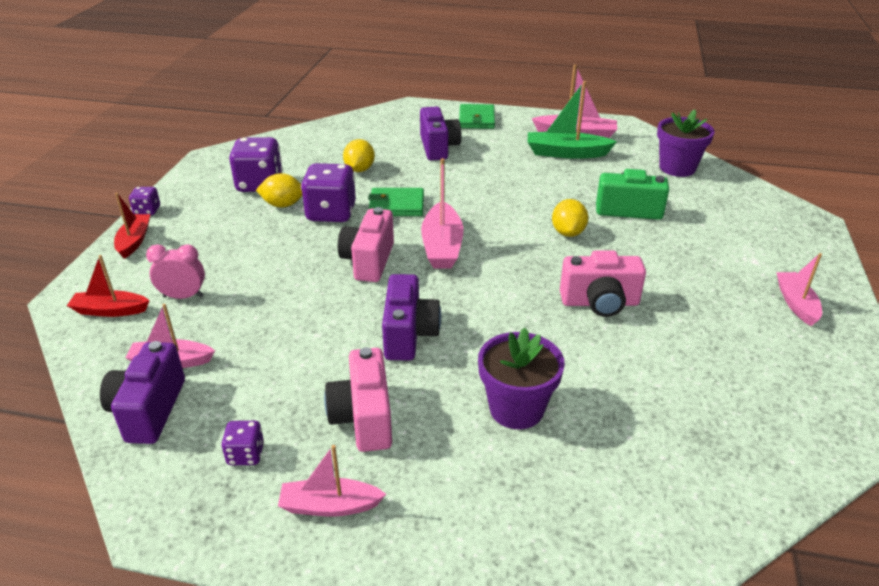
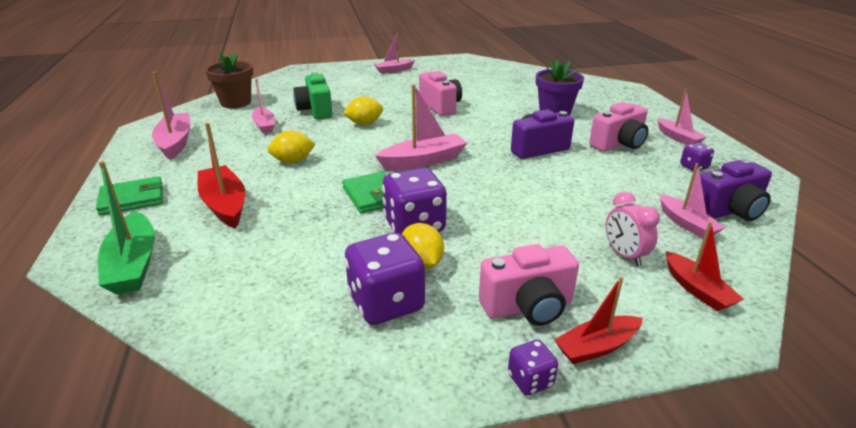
camera: 115 degrees left, 5 degrees down
pink camera [338,207,394,282] -> pink camera moved to [479,244,579,326]
yellow lemon [343,139,375,172] -> yellow lemon moved to [268,130,315,163]
purple camera [420,106,461,161] -> red boat [197,122,245,228]
green boat [528,81,617,159] -> green boat moved to [98,161,155,294]
purple flower pot [657,109,715,177] -> brown flower pot [205,53,253,108]
none -> pink boat [252,79,275,134]

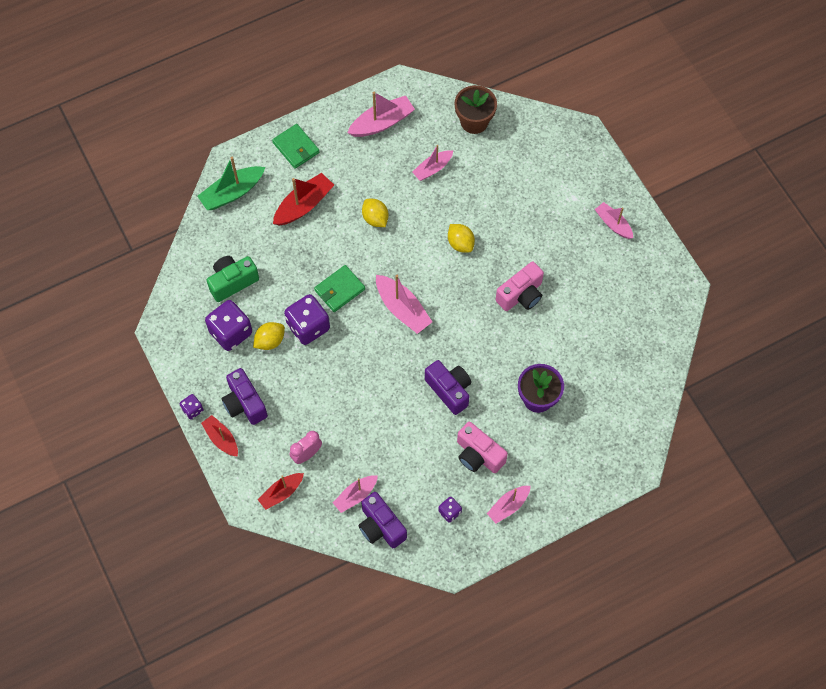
camera: 75 degrees right, 35 degrees up
green camera [293,72,333,119] -> green camera moved to [207,256,259,302]
pink camera [479,244,579,326] -> purple camera [221,368,268,425]

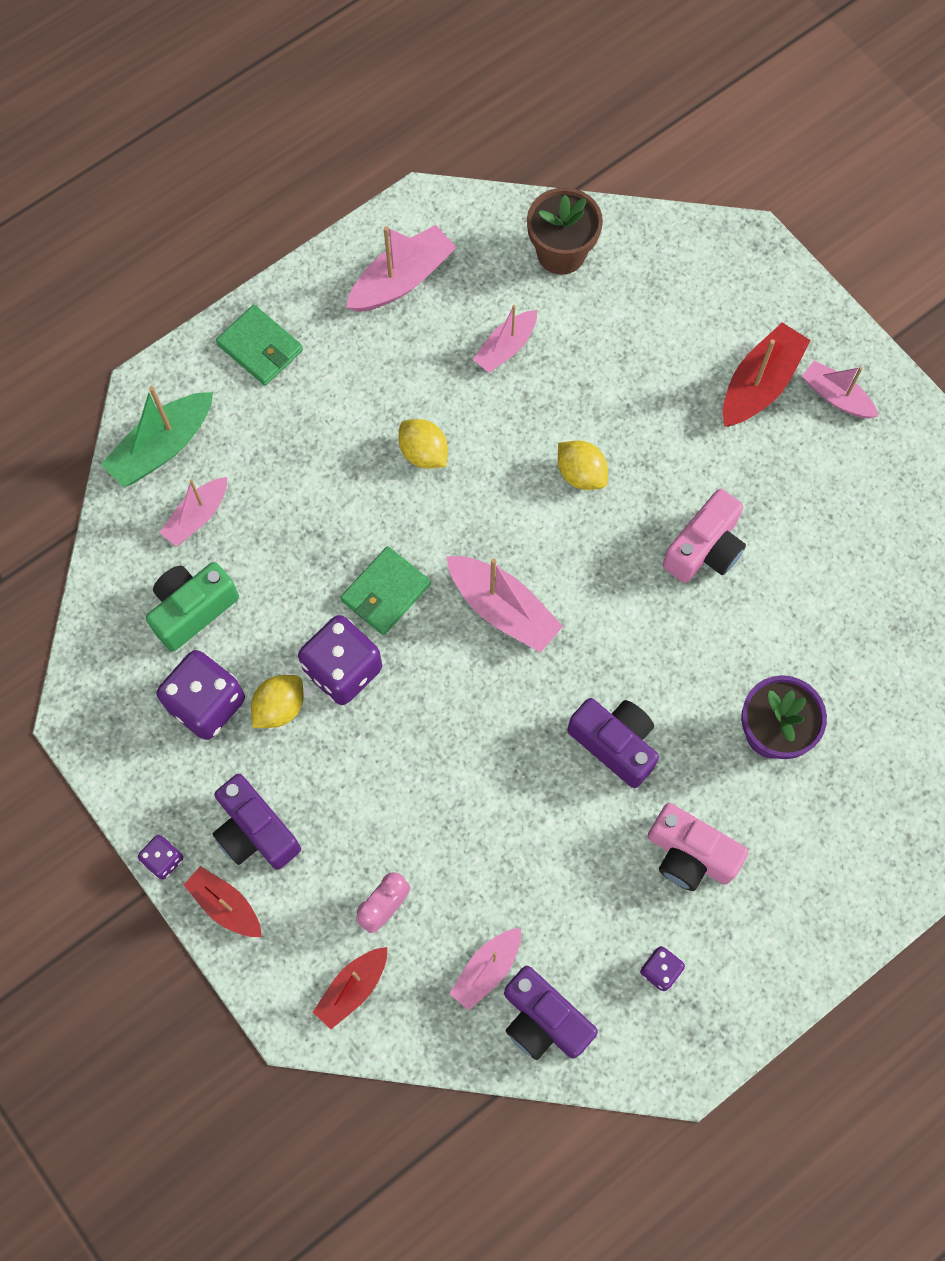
camera: 10 degrees left, 5 degrees up
red boat [273,173,334,226] -> red boat moved to [723,322,810,427]
pink boat [487,486,531,523] -> pink boat moved to [159,477,227,546]

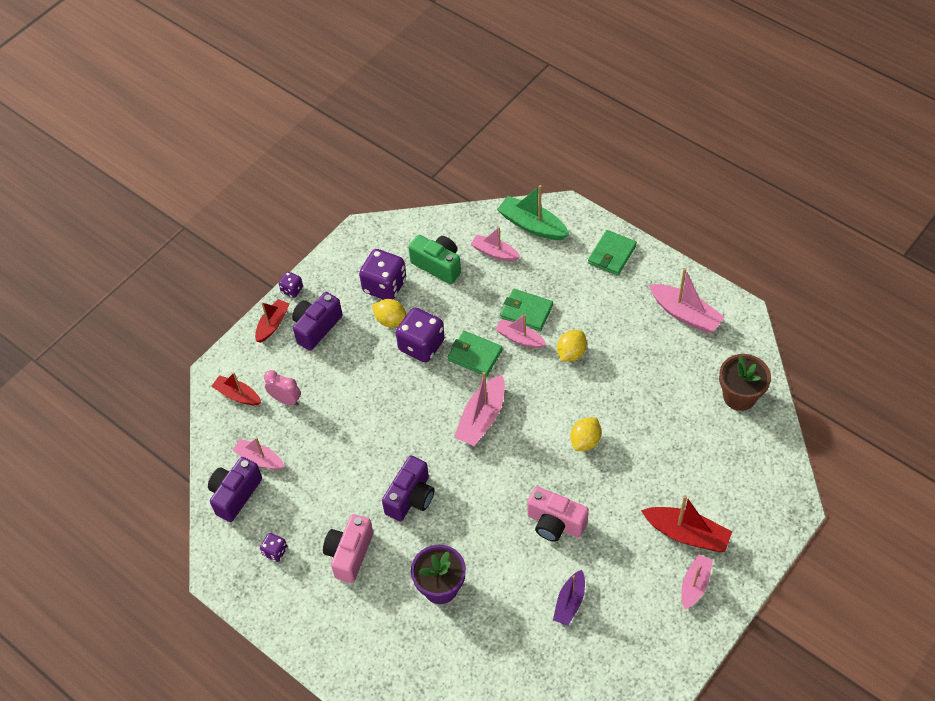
camera: 80 degrees right, 15 degrees down
pink boat [473,305,537,373] -> pink boat moved to [495,314,546,348]
none -> green wallet [500,289,553,331]
none -> purple boat [553,570,585,626]

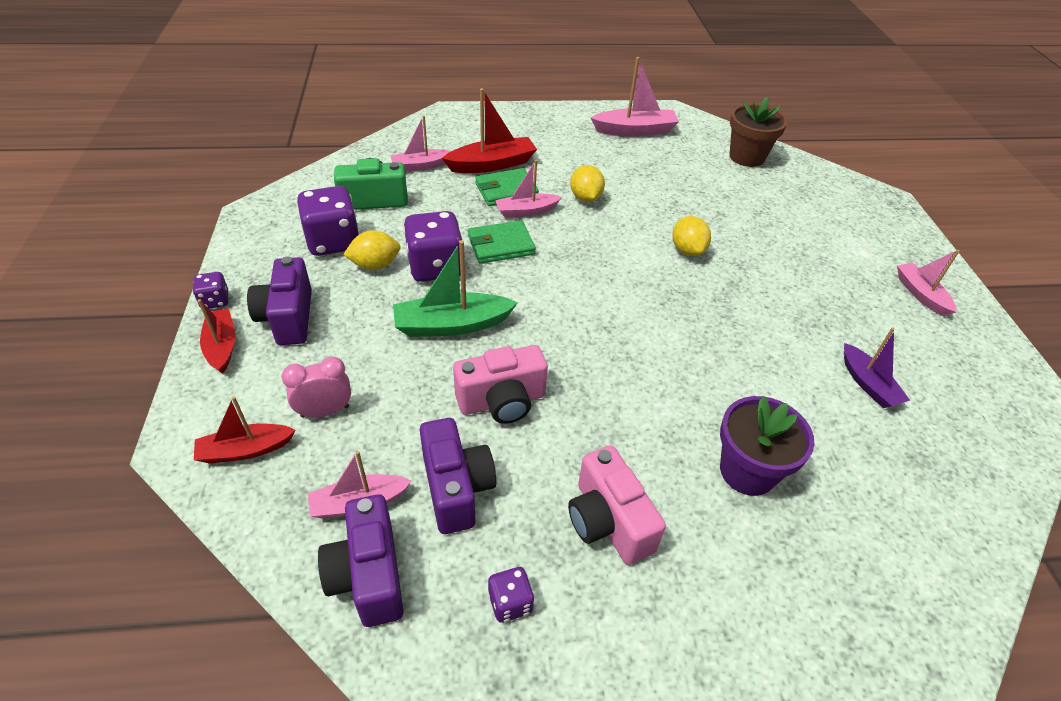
camera: 50 degrees left, 10 degrees down
purple camera [382,456,434,521] -> purple camera moved to [420,418,496,534]
pink boat [454,372,505,446] -> none
green boat [497,185,570,240] -> green boat moved to [393,240,518,337]
pink camera [527,487,589,542] -> pink camera moved to [453,345,548,424]
green wallet [588,230,637,275] -> none
red boat [641,495,732,552] -> red boat moved to [442,88,537,173]

